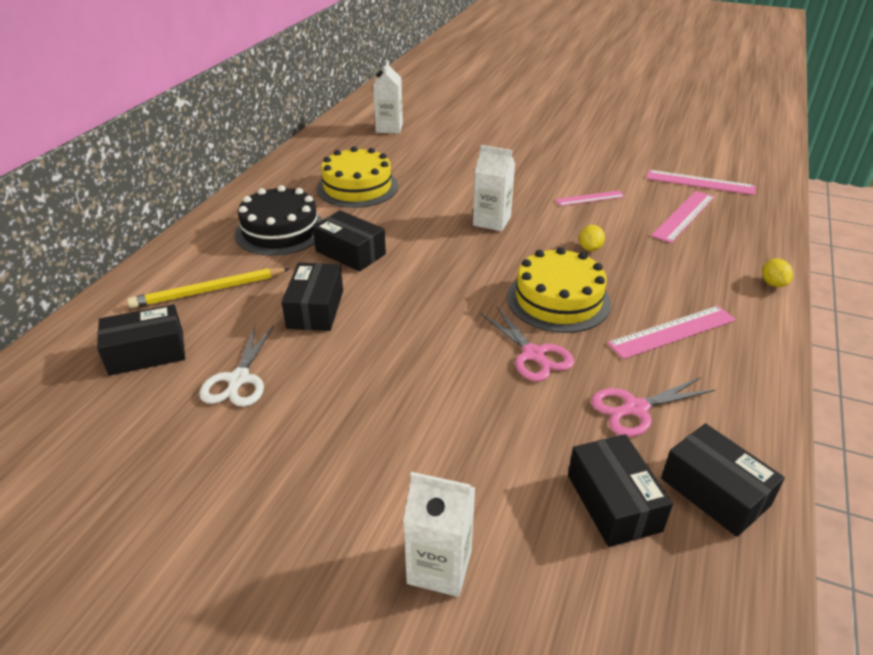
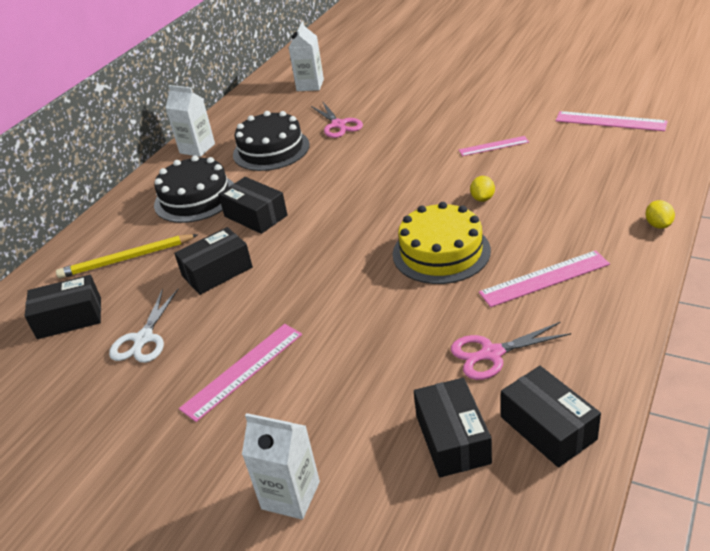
camera: 10 degrees right, 0 degrees up
black box [282,263,343,331] -> black box turned 45 degrees clockwise [174,227,253,295]
yellow cake [317,146,398,208] -> black cake [233,111,310,171]
white carton [473,145,515,231] -> white carton moved to [166,85,215,157]
pink scissors [481,307,574,381] -> pink scissors moved to [311,101,363,138]
pink ruler [651,191,715,243] -> pink ruler moved to [179,324,302,422]

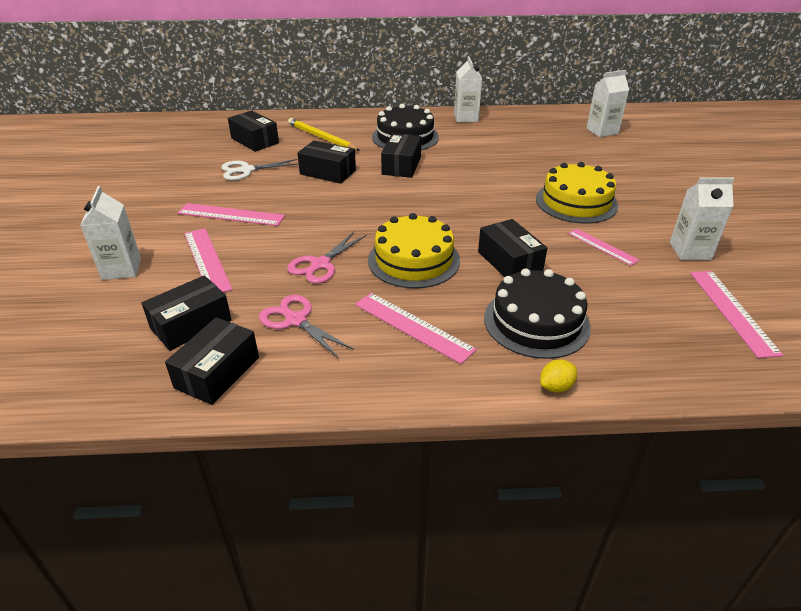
camera: 55 degrees right, 0 degrees up
black cake [233,111,310,171] -> black cake moved to [484,268,591,359]
pink scissors [311,101,363,138] -> pink scissors moved to [287,232,367,284]
yellow lemon [470,176,495,202] -> black box [478,219,547,277]
none -> pink ruler [184,228,233,293]
none -> yellow cake [536,162,618,224]
none -> white carton [670,177,735,260]

